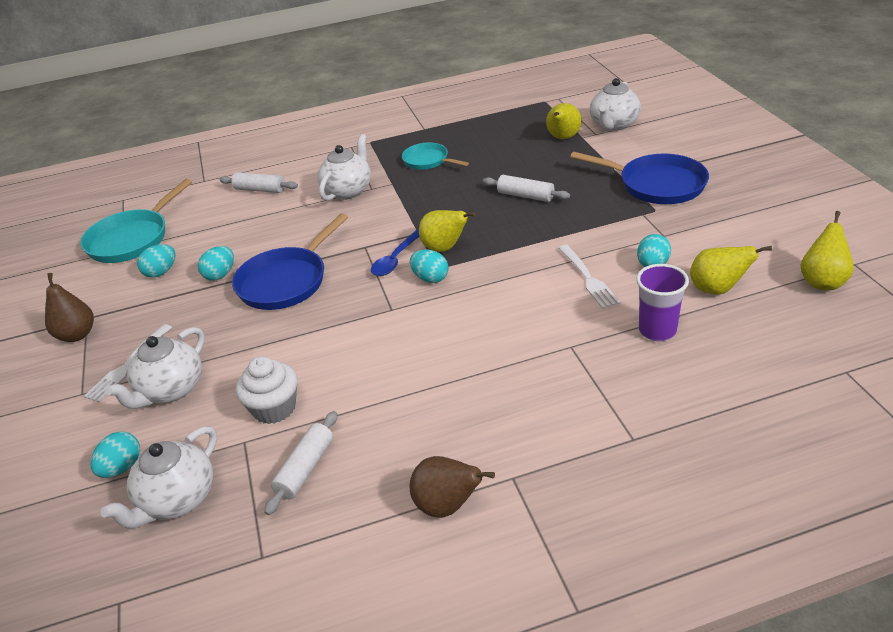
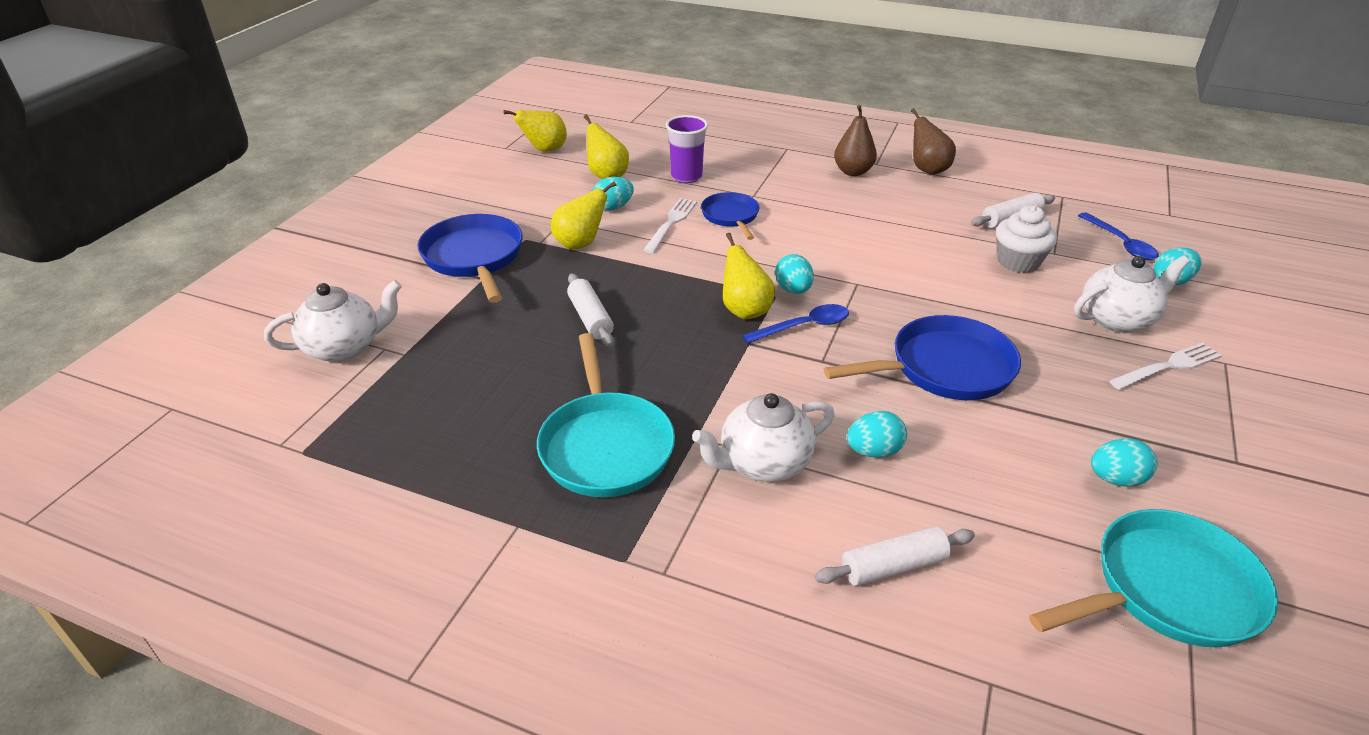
camera: 145 degrees left, 0 degrees up
brown pear [45,273,94,342] -> brown pear moved to [834,105,877,176]
white teapot [100,426,217,529] -> blue spoon [1078,212,1159,260]
turquoise egg [198,246,234,281] -> turquoise egg moved to [847,411,907,458]
white rolling pin [219,172,298,193] -> white rolling pin turned 75 degrees counterclockwise [815,526,975,586]
turquoise pan [402,142,469,170] -> turquoise pan [537,333,675,497], size x1.64
yellow pear [546,103,582,139] -> yellow pear moved to [551,181,616,249]
none -> blue pan [701,192,759,240]

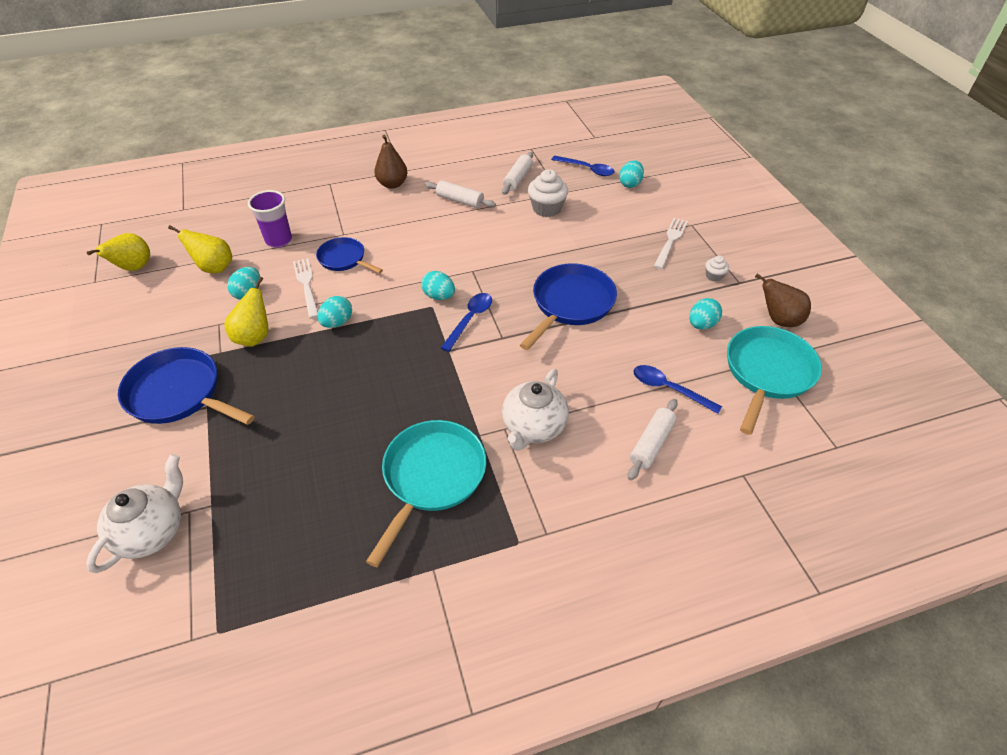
camera: 40 degrees left, 10 degrees up
turquoise pan [537,333,675,497] -> turquoise pan turned 105 degrees counterclockwise [366,420,486,567]
white rolling pin [567,274,614,347] -> white rolling pin moved to [425,180,496,208]
yellow pear [723,233,775,319] -> none
turquoise egg [847,411,907,458] -> turquoise egg moved to [317,296,352,328]
brown pear [911,108,956,175] -> brown pear moved to [755,273,811,327]
white teapot [1074,256,1190,333] -> none
none -> blue spoon [633,365,722,414]
none -> white cupcake [705,255,729,282]

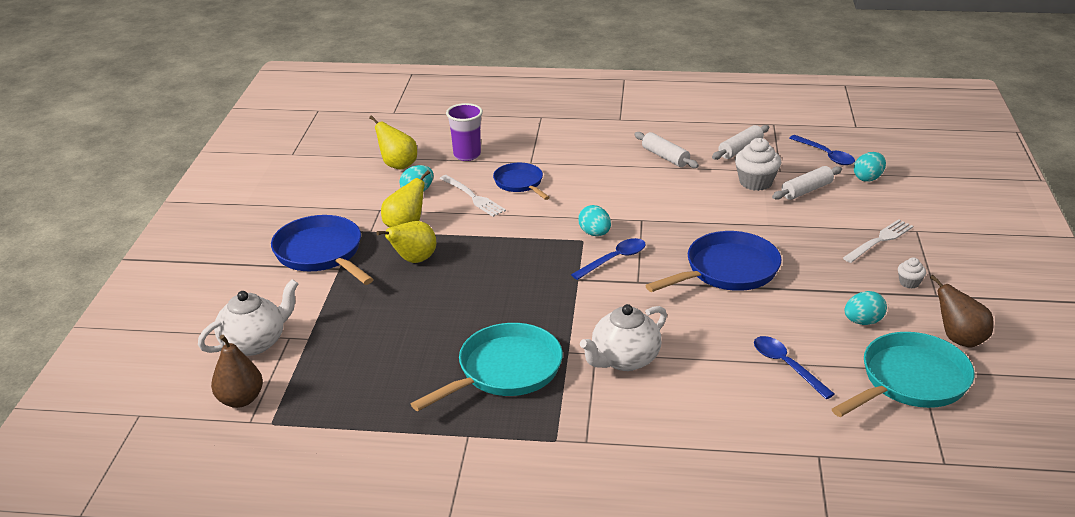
camera: 25 degrees right, 15 degrees down
yellow pear [87,233,150,271] -> yellow pear moved to [376,221,436,263]
white fork [293,258,318,319] -> white fork turned 135 degrees clockwise [439,175,506,217]
turquoise egg [317,296,352,328] -> none
brown pear [374,135,408,189] -> brown pear moved to [211,335,263,408]
white rolling pin [628,399,678,480] -> white rolling pin moved to [772,166,842,200]

